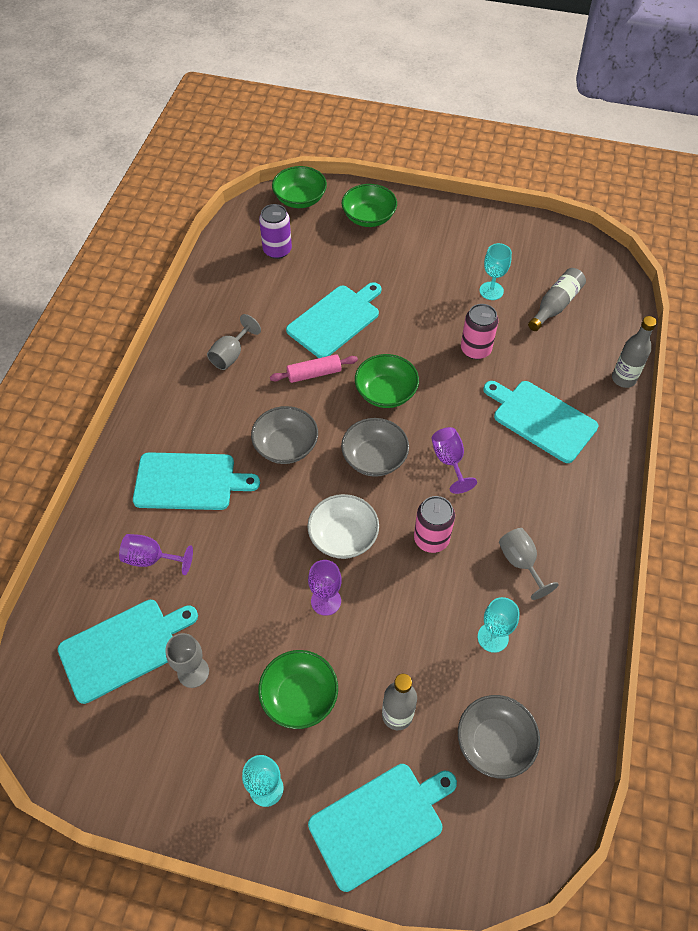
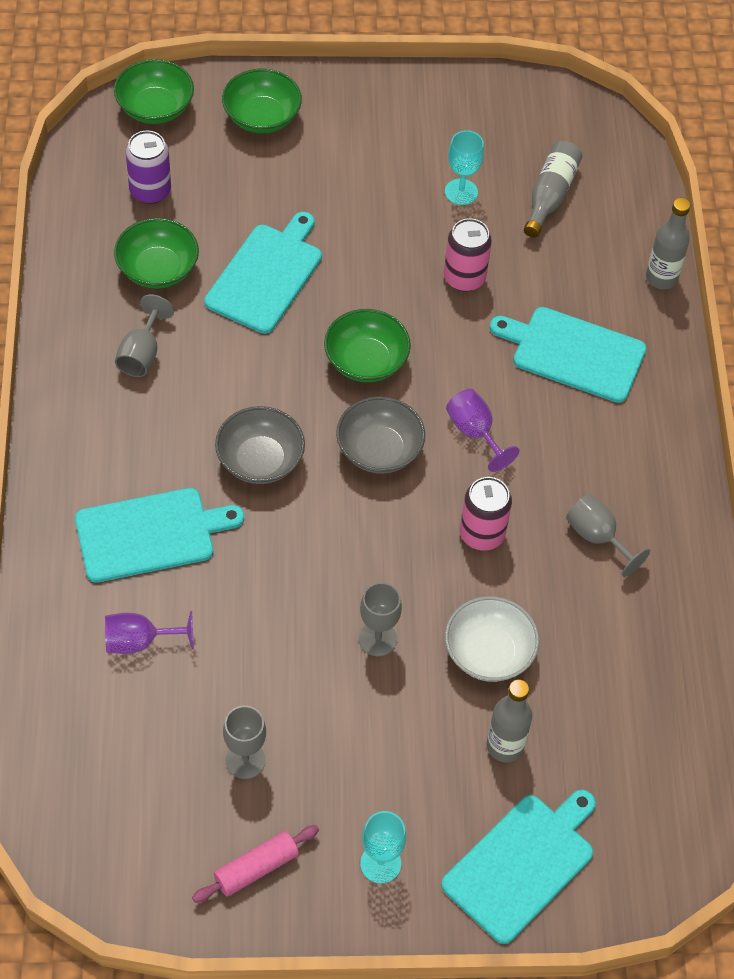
camera: 20 degrees left, 0 degrees up
turquoise cutting board [58,600,198,704] -> none
green bowl [258,650,338,729] -> green bowl moved to [114,218,199,289]
pink rolling pin [270,354,358,383] -> pink rolling pin moved to [192,825,319,903]
white bowl [307,494,379,559] -> white bowl moved to [445,596,539,682]
purple goblet [308,560,342,616] -> grey goblet [359,582,402,656]
grey bowl [458,695,540,779] -> none
turquoise goblet [478,597,519,653] -> none

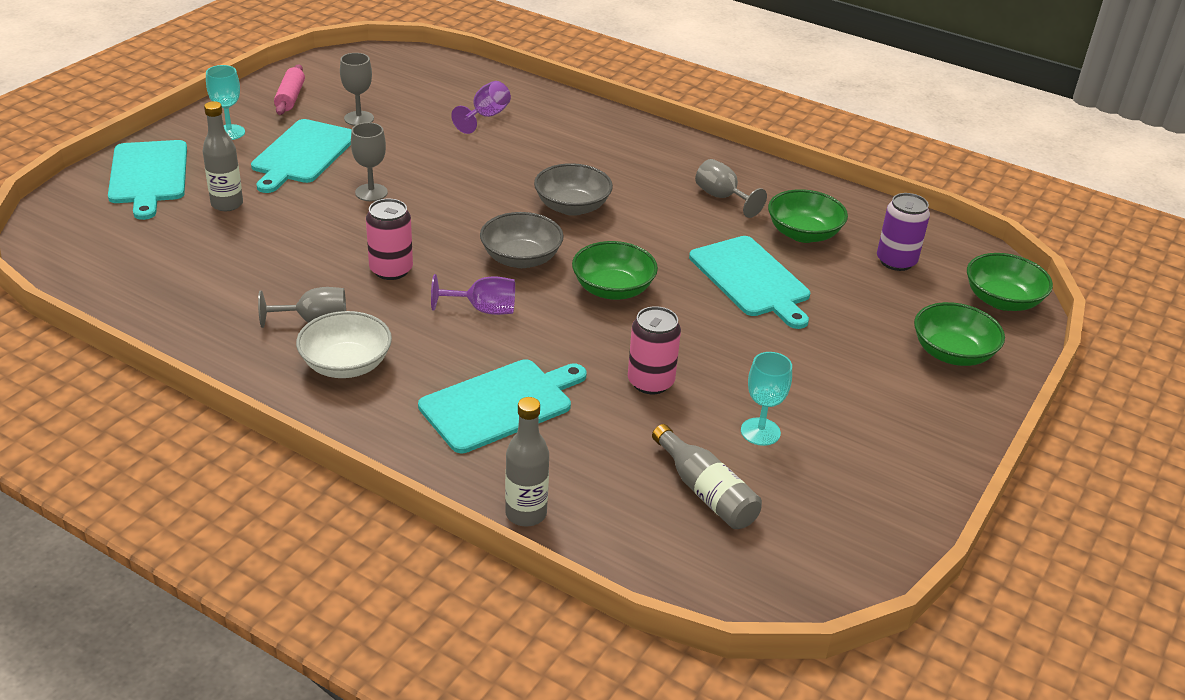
camera: 125 degrees right, 20 degrees down
turquoise cutting board [75,488,244,583] -> turquoise cutting board moved to [251,119,352,193]
white bowl [445,596,539,682] -> white bowl moved to [296,311,392,378]

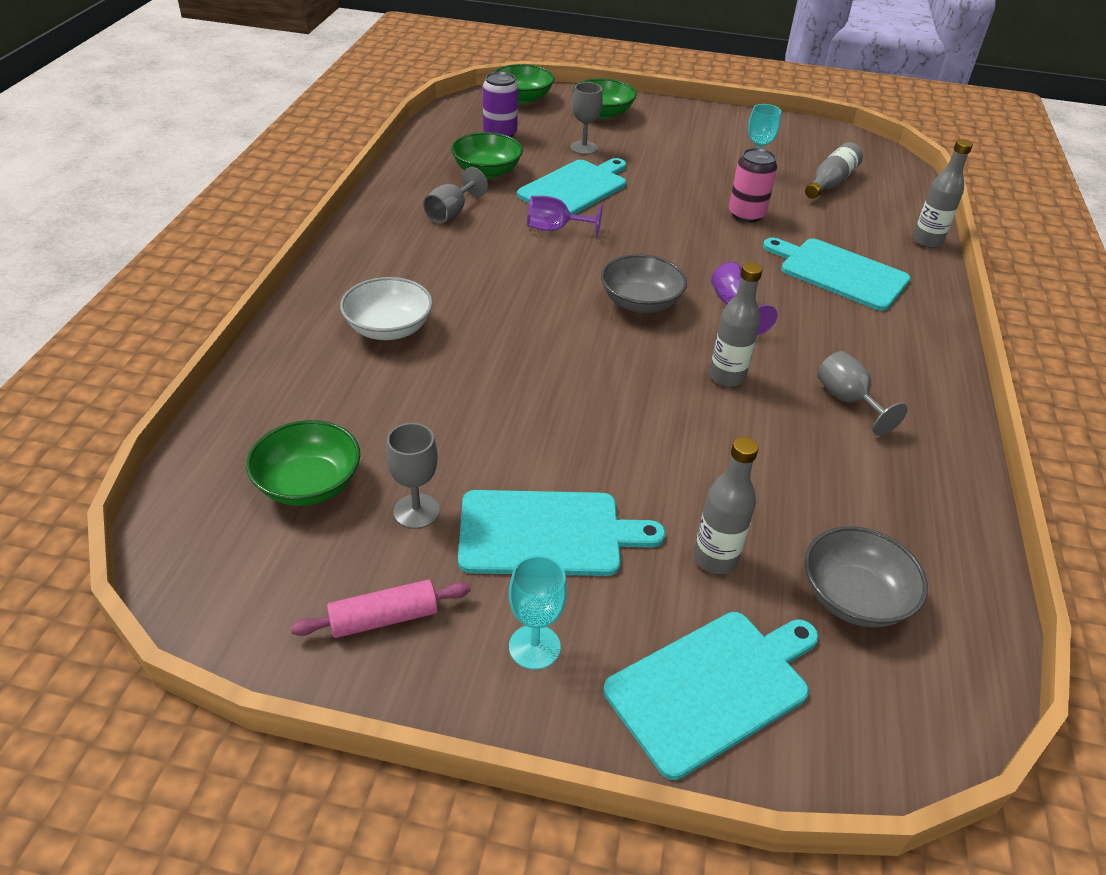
camera: 110 degrees left, 5 degrees up
white bowl [296,311,392,378] -> white bowl moved to [340,277,433,340]
grey goblet [351,122,388,201] -> grey goblet moved to [570,82,603,155]
pink can [366,199,413,280] -> grey bottle [709,262,763,387]
purple goblet [451,81,511,134] -> purple goblet moved to [527,196,602,237]
grey bowl [534,163,613,216] -> grey bowl moved to [805,526,928,627]
green bowl [572,241,658,300] -> green bowl moved to [246,420,360,506]

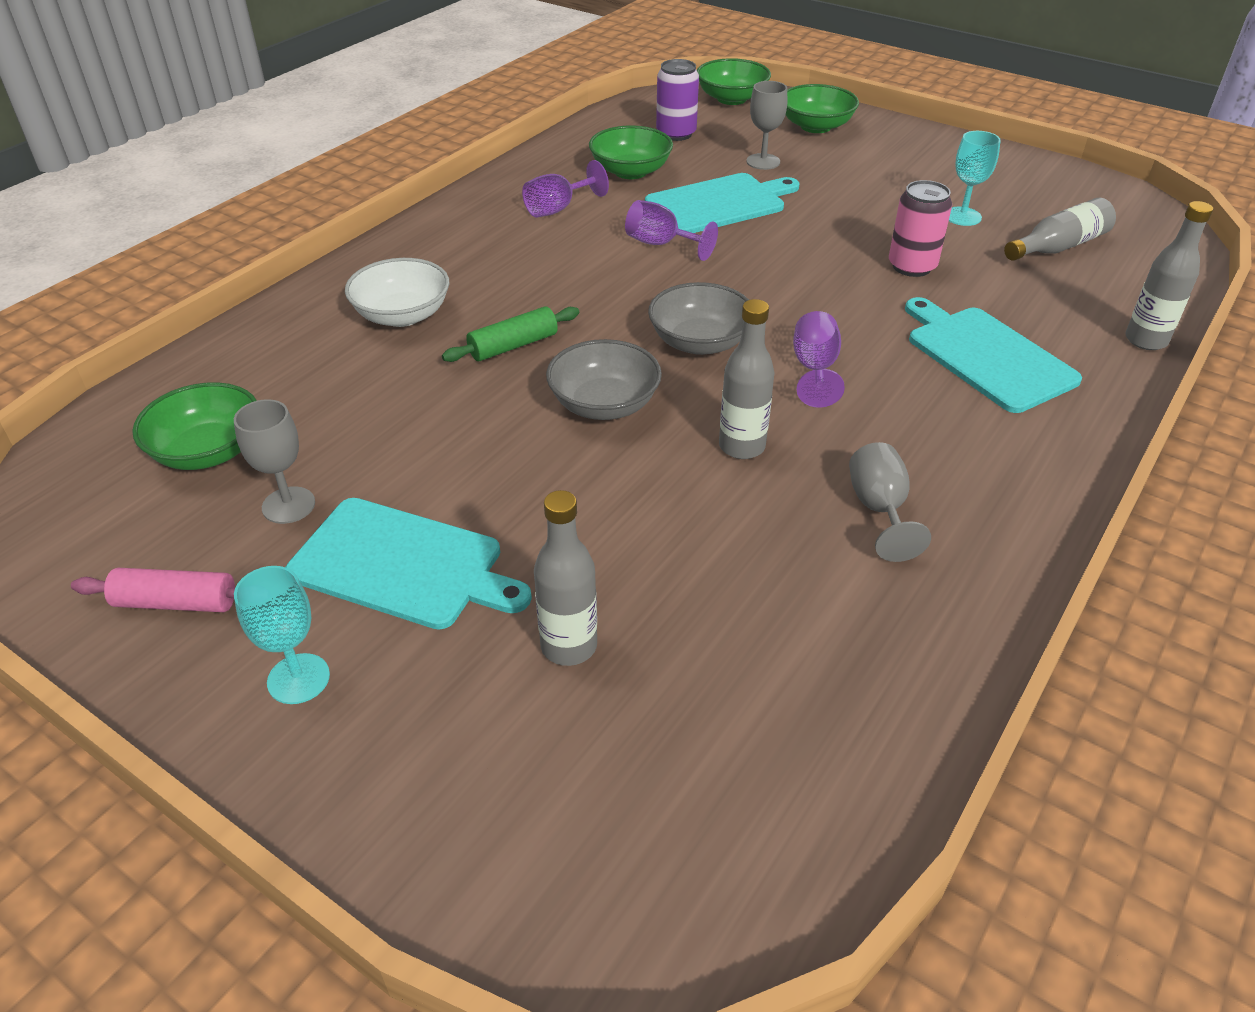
camera: 25 degrees right, 0 degrees up
grey goblet [423,167,488,224] -> purple goblet [522,160,609,218]
turquoise cutting board [603,612,819,780] -> none
grey bowl [805,526,928,627] -> grey bowl moved to [546,339,662,420]
none -> green rolling pin [442,306,579,362]

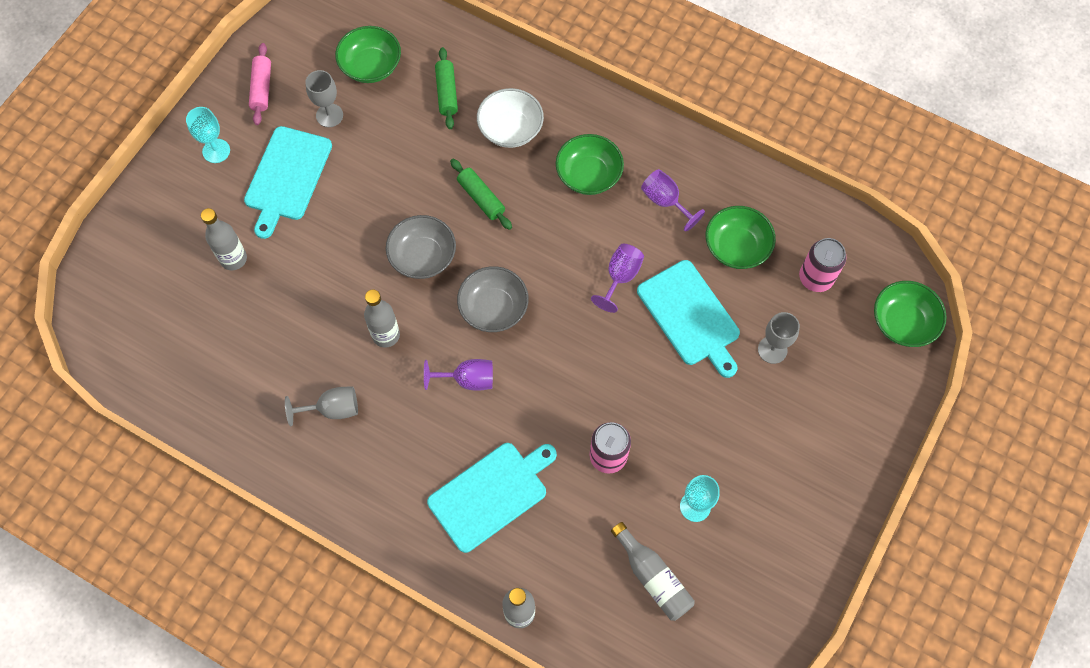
camera: 85 degrees right, 25 degrees up
purple can [656,59,699,141] -> pink can [799,238,846,292]
green bowl [786,84,859,133] -> green bowl moved to [556,134,624,195]
none -> green rolling pin [435,47,458,129]

